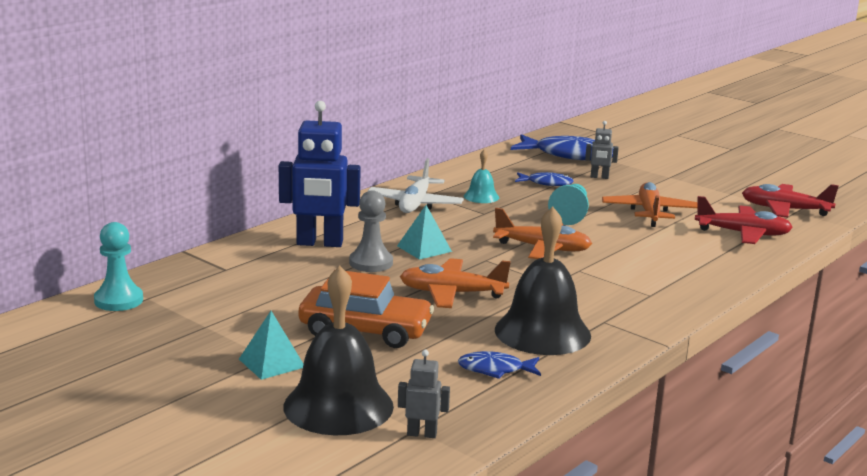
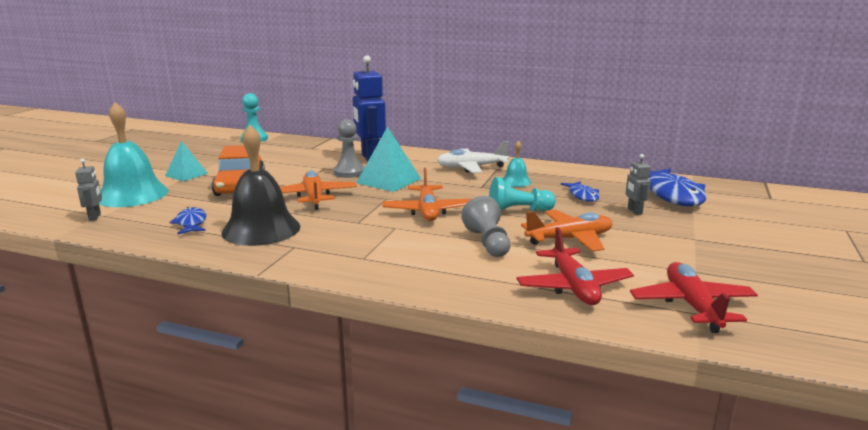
camera: 70 degrees right, 0 degrees up
black bell [283,266,394,435] -> turquoise bell [99,102,169,207]
turquoise pyramid [397,205,452,260] -> turquoise pyramid [356,127,421,192], size x1.54
none -> grey pawn [461,196,511,257]

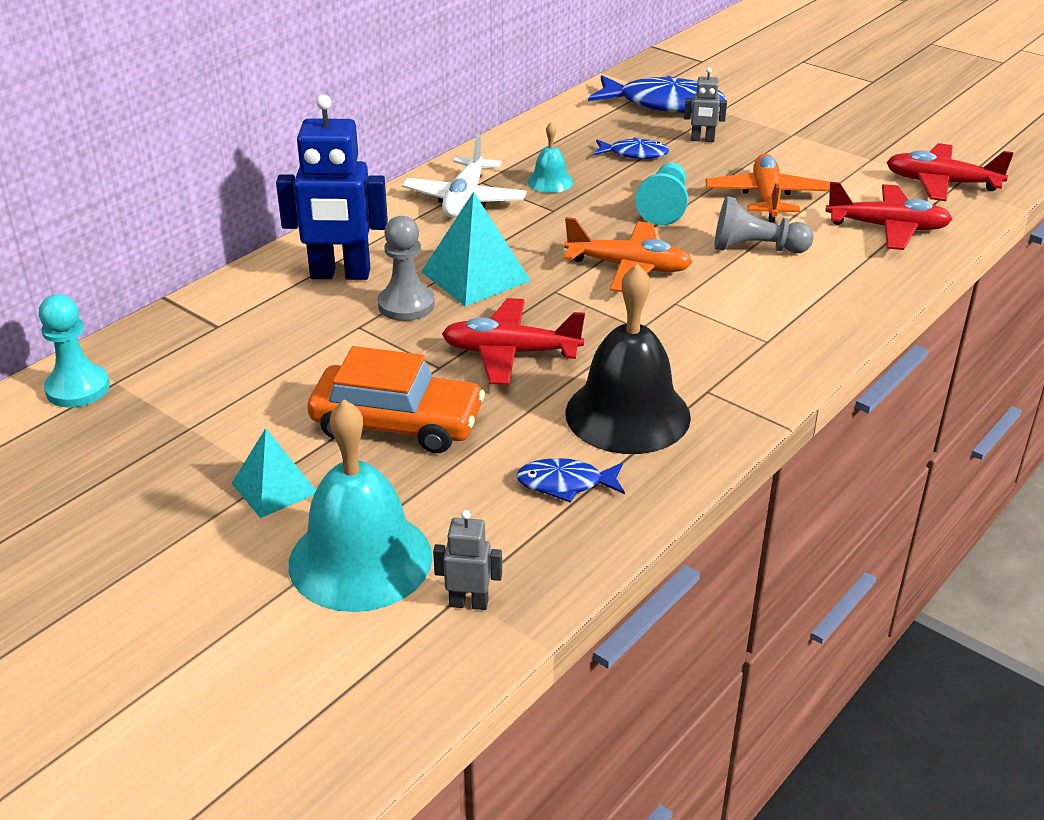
camera: 70 degrees left, 15 degrees up
orange plane [280,170,357,210] -> red plane [442,298,585,385]

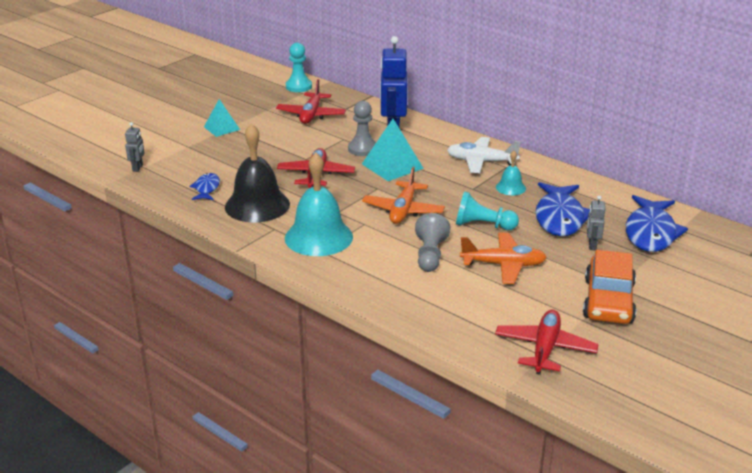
camera: 90 degrees right, 5 degrees down
turquoise bell [289,399,432,612] -> turquoise bell moved to [285,153,353,256]
orange car [307,346,485,453] -> orange car moved to [583,250,636,324]
blue fish [594,137,670,159] -> blue fish [535,182,590,236], size x1.91
red plane [825,182,952,250] -> red plane moved to [276,79,346,124]

